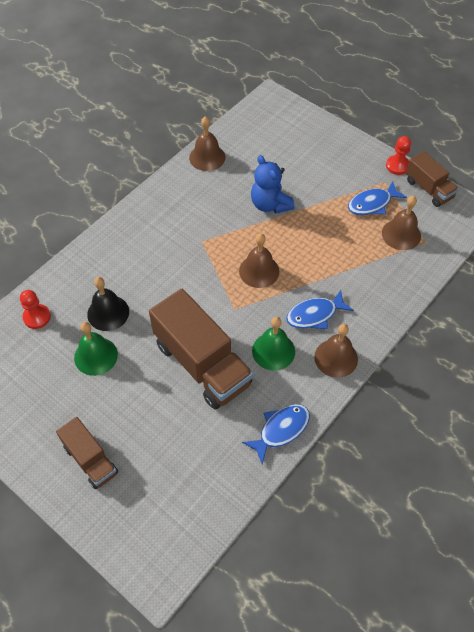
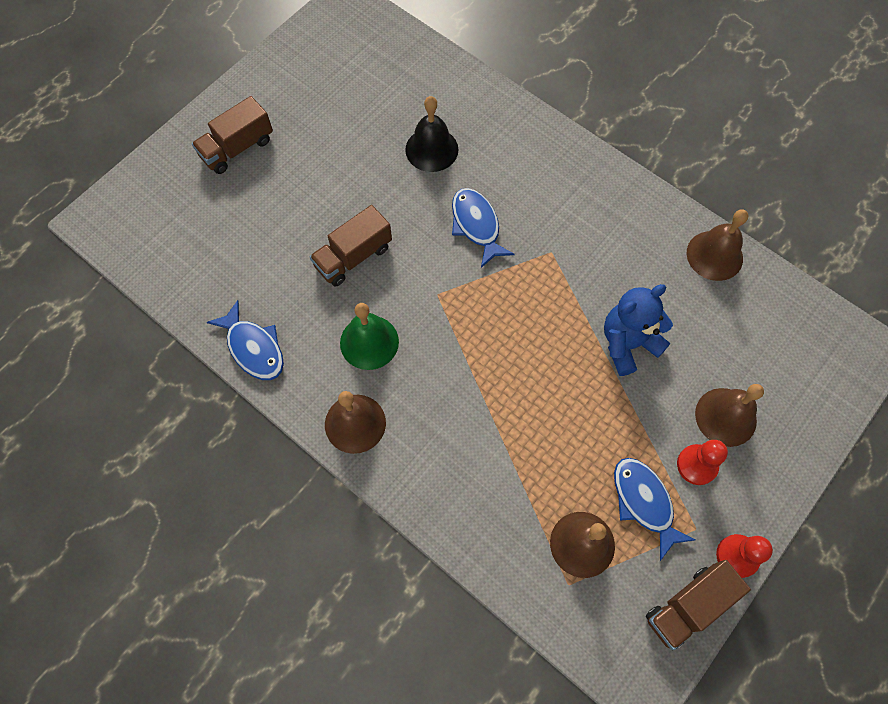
camera: 90 degrees right, 10 degrees up
red pawn [20,290,51,329] -> red pawn moved to [677,440,728,485]
green bell [74,322,118,376] -> none
brown truck [149,289,253,410] -> brown truck [310,205,392,286], size x0.56
brown bell [239,234,279,288] -> brown bell moved to [695,384,764,447]
blue fish [286,290,354,329] -> blue fish moved to [452,188,515,268]

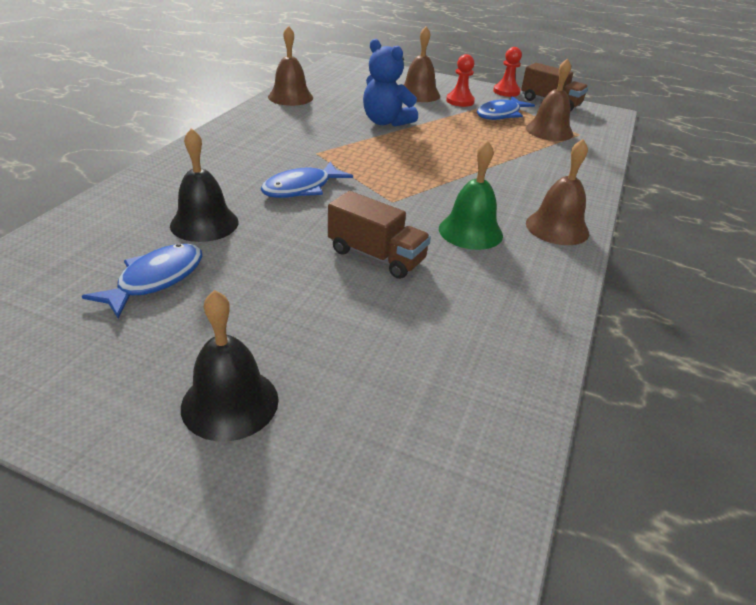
camera: 110 degrees left, 30 degrees down
brown truck [192,96,273,174] -> black bell [181,290,279,442]
blue fish [207,300,284,380] -> blue fish moved to [82,243,202,319]

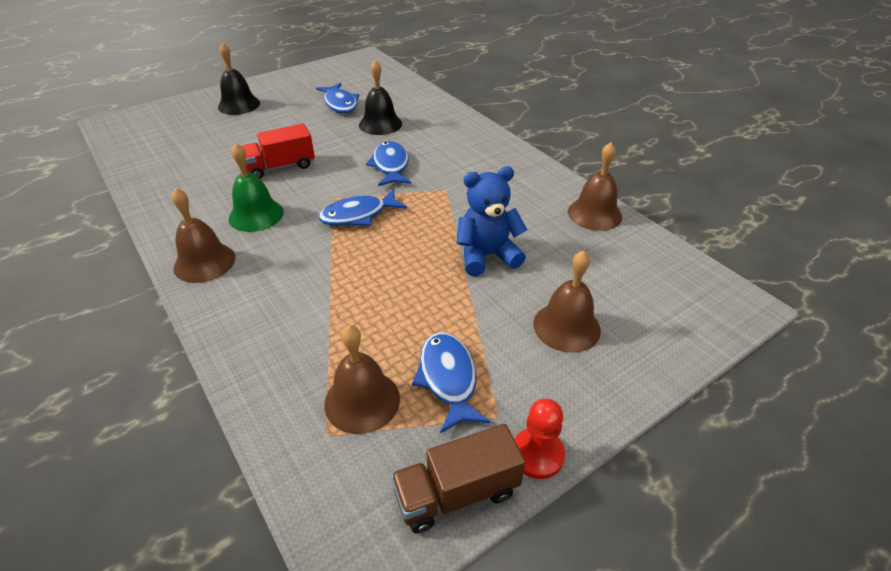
camera: 125 degrees right, 5 degrees up
brown truck [328,191,431,279] -> red truck [241,124,315,179]
red pawn [446,54,475,107] -> none
none -> blue fish [318,189,407,226]

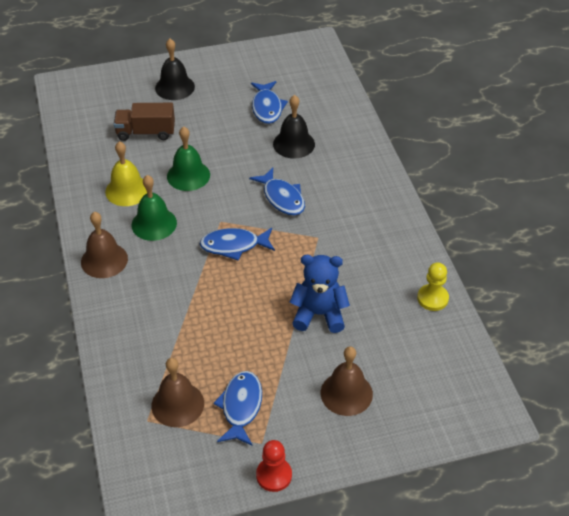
camera: 20 degrees right, 5 degrees up
red truck [241,124,315,179] -> green bell [167,126,210,191]
blue fish [366,141,411,186] -> blue fish turned 135 degrees clockwise [249,167,305,215]
brown truck [391,424,526,533] -> brown truck moved to [114,103,175,141]
brown bell [568,142,622,231] -> yellow pawn [417,262,449,311]
none -> yellow bell [105,141,147,206]

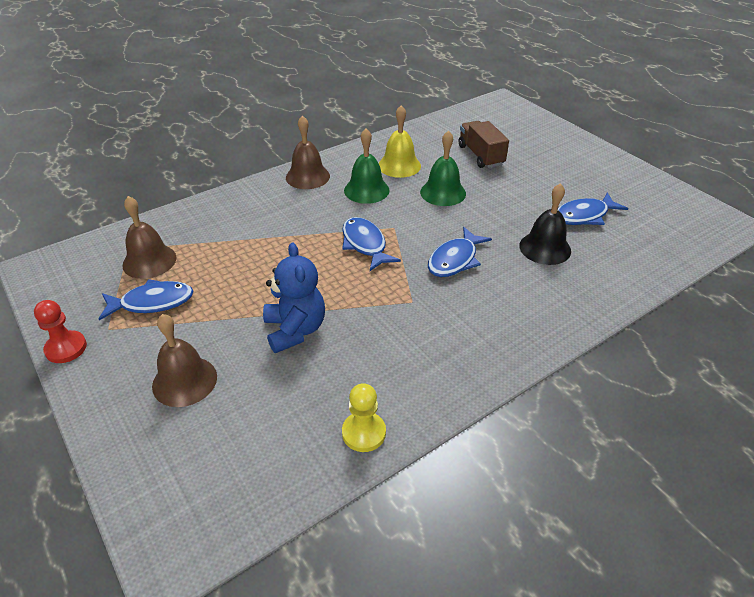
camera: 70 degrees right, 5 degrees down
black bell [155,39,195,100] -> none

